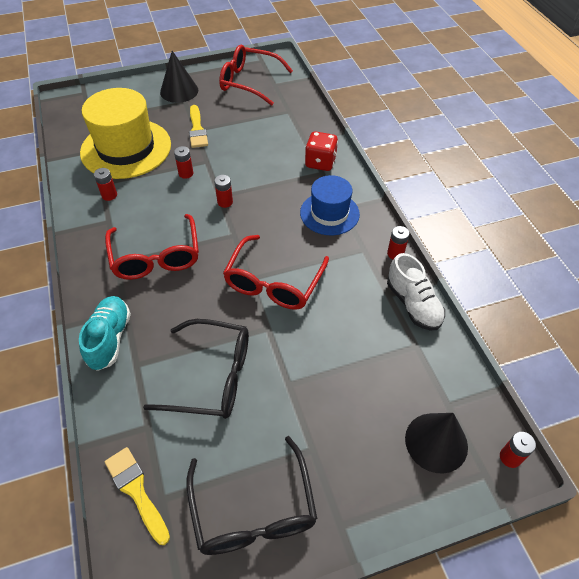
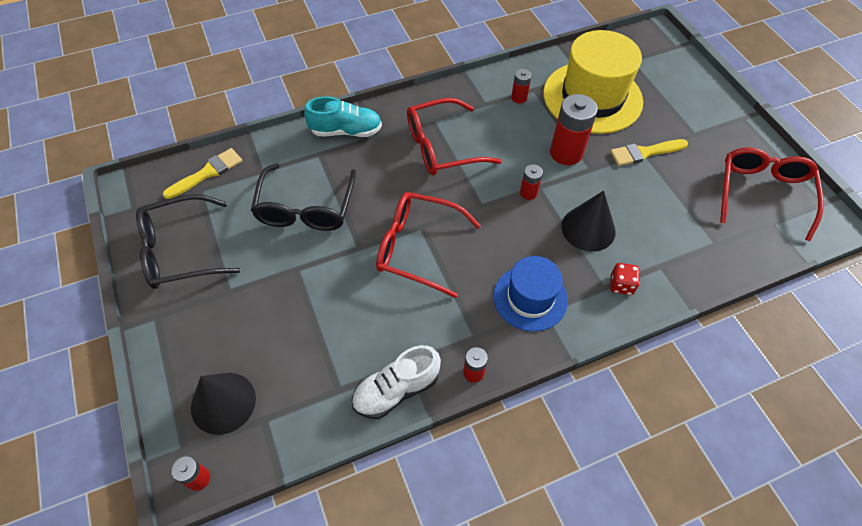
camera: 85 degrees right, 5 degrees up
black cone [160,51,198,103] -> black cone moved to [561,191,616,252]
red battery [174,146,193,179] -> red battery [550,94,598,165], size x1.95
red dice [305,131,338,171] -> red dice [610,263,640,295], size x0.65

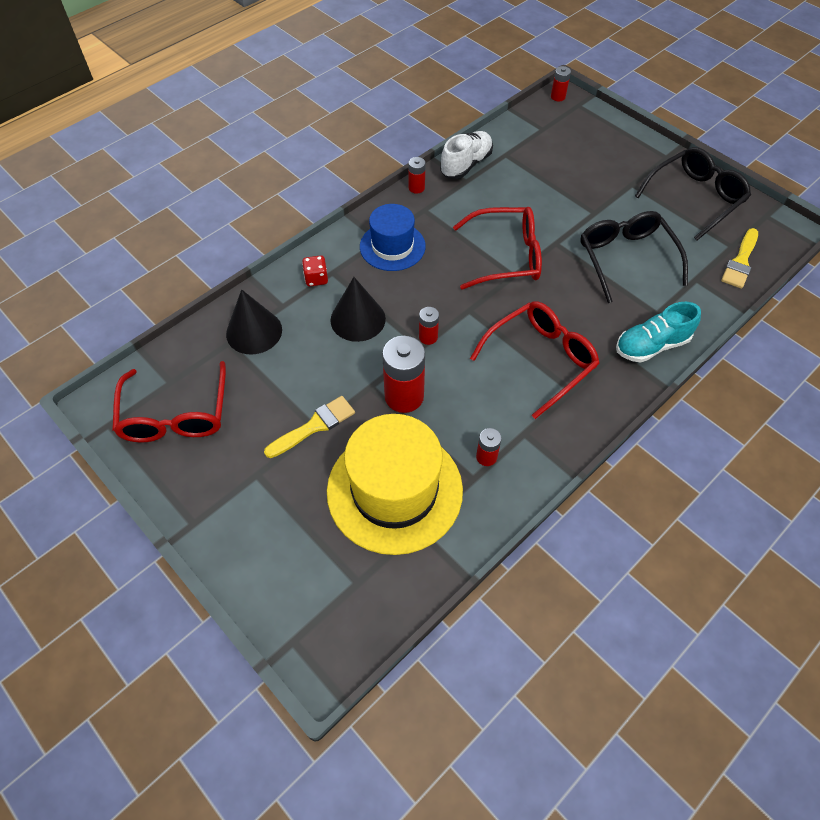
camera: 160 degrees right, 0 degrees up
black cone [191,373,256,435] -> black cone moved to [226,289,282,355]

